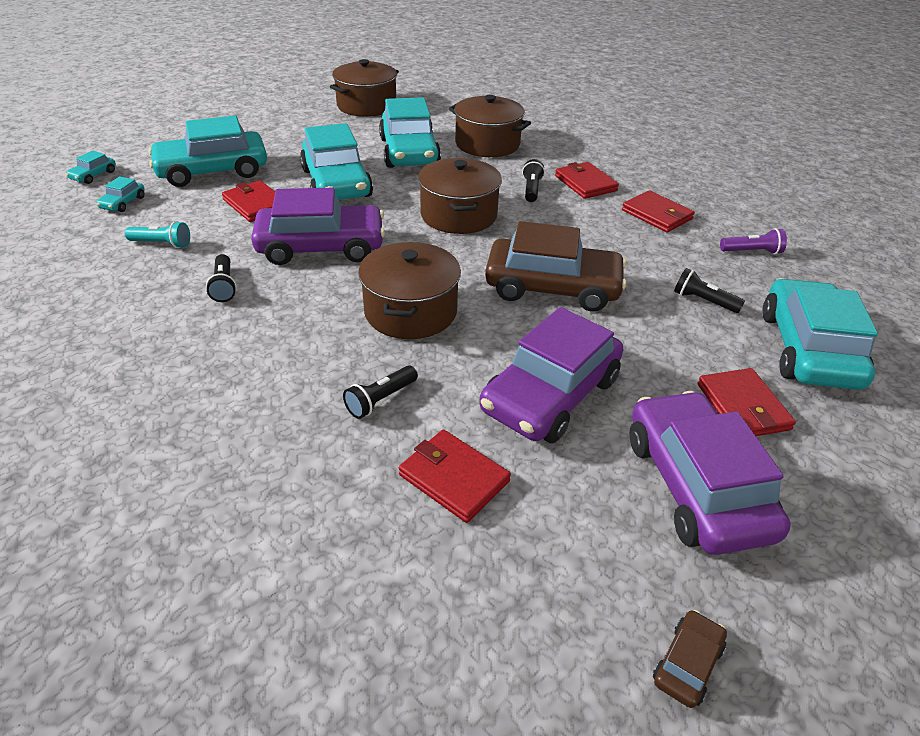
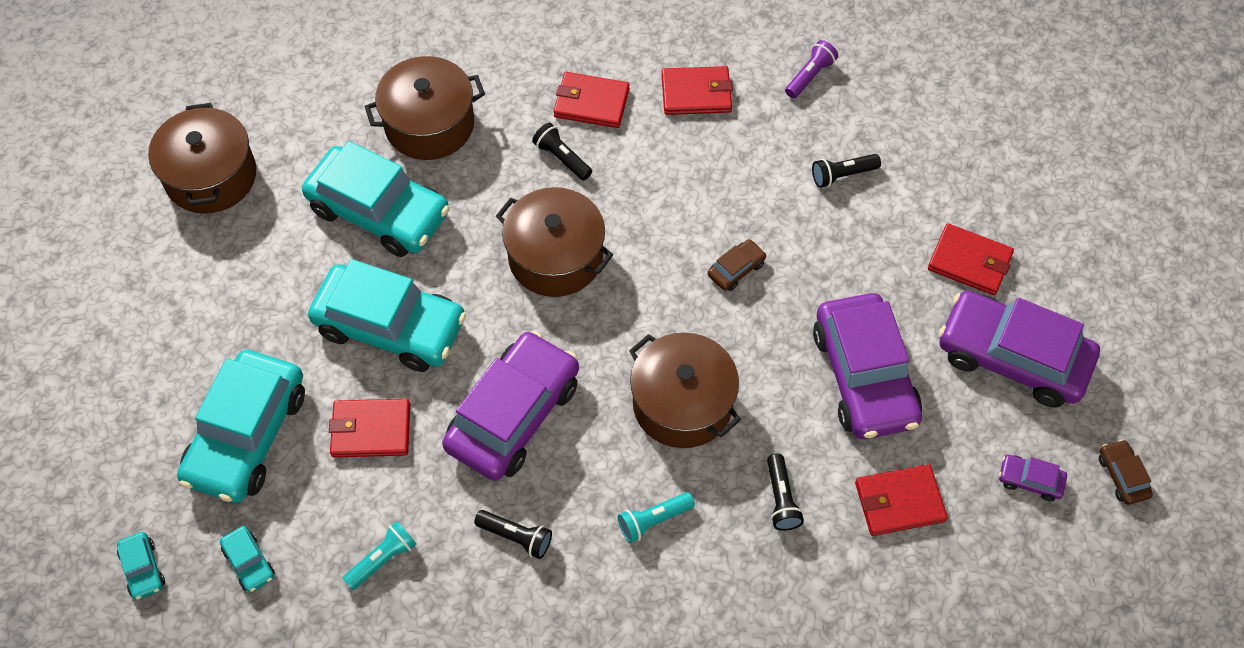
camera: 50 degrees left, 20 degrees up
brown car [485,221,627,312] -> brown car [708,239,766,291], size x0.41
turquoise car [762,278,878,390] -> none
none -> turquoise flashlight [618,492,695,543]
none -> purple car [999,455,1067,501]

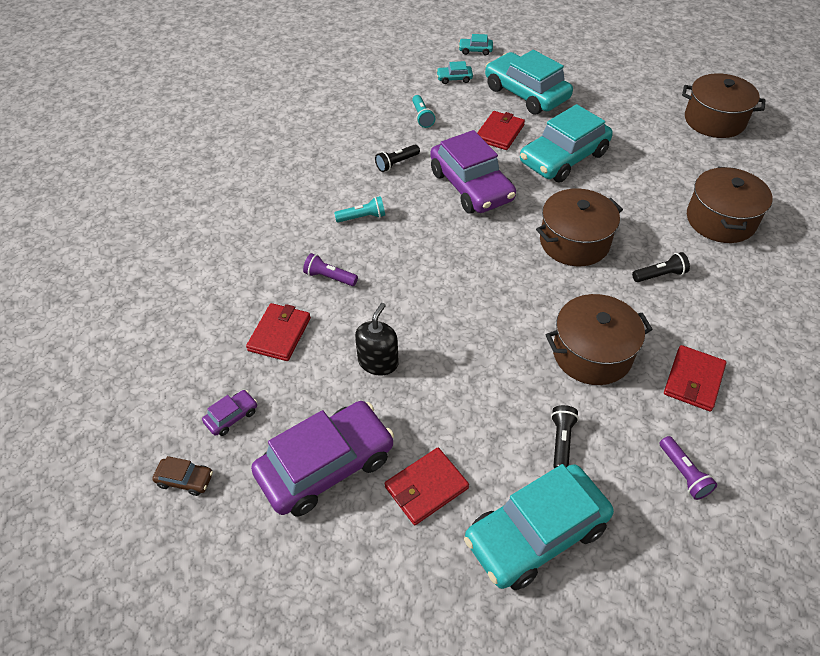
camera: 120 degrees right, 10 degrees down
turquoise car [302,141,450,257] -> turquoise car moved to [464,464,614,590]
red wallet [553,72,630,128] -> none
turquoise flashlight [618,492,695,543] -> turquoise flashlight turned 75 degrees clockwise [334,196,385,223]
brown pot [629,332,741,448] -> brown pot moved to [546,294,653,385]
brown car [708,239,766,291] -> none
black flashlight [767,454,804,531] -> purple flashlight [303,253,358,286]
purple car [813,293,922,439] -> black soap dispenser [355,303,399,376]

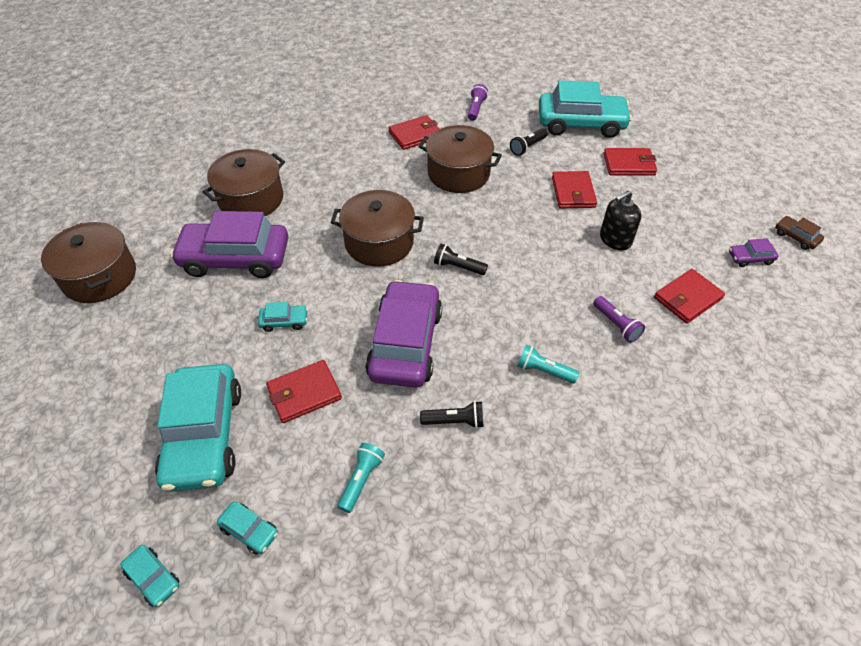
camera: 145 degrees left, 0 degrees up
purple car [251,401,394,517] -> purple car moved to [170,211,288,278]
turquoise car [520,104,613,183] -> turquoise car [258,302,308,332], size x0.41
black flashlight [632,252,690,282] -> black flashlight moved to [434,244,488,275]
none -> red wallet [552,171,597,208]

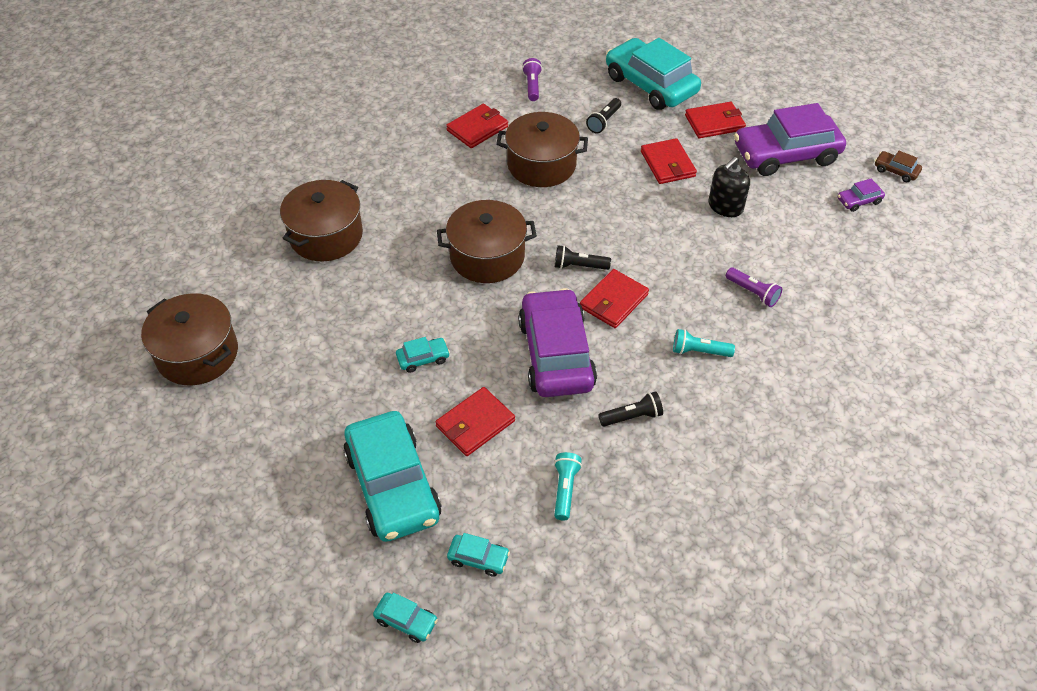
camera: 15 degrees left, 0 degrees up
purple car [170,211,288,278] -> purple car moved to [734,103,846,176]
turquoise car [539,80,632,138] -> turquoise car turned 120 degrees counterclockwise [606,38,701,110]
red wallet [654,269,725,324] -> red wallet moved to [580,269,649,328]

